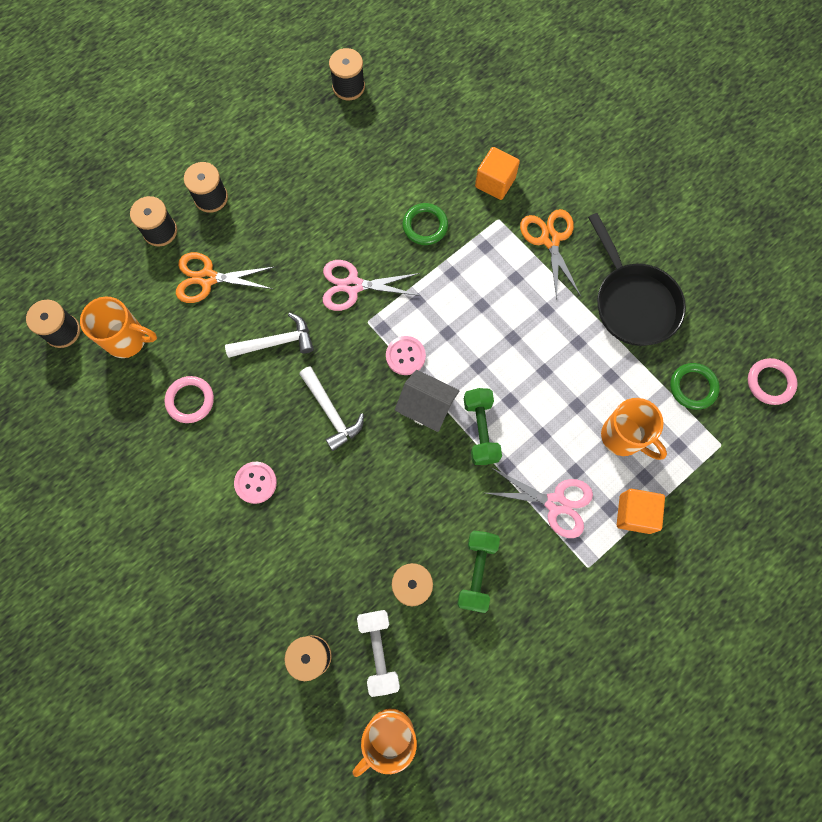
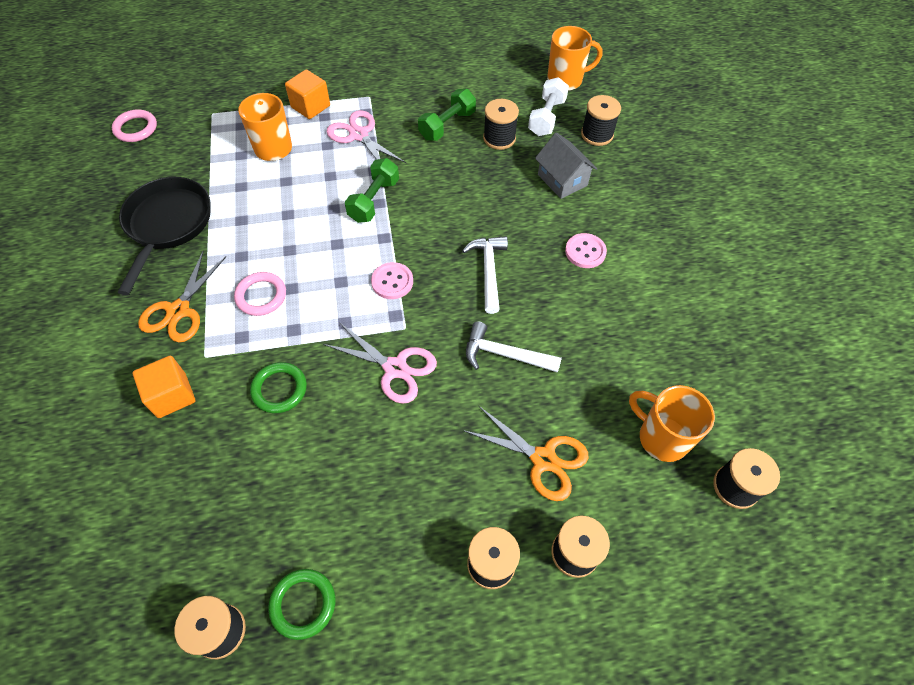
camera: 150 degrees left, 15 degrees down
pink ring [165,376,214,423] -> pink ring moved to [234,272,286,316]
grey house [395,370,460,432] -> grey house moved to [535,133,597,199]
green ring [670,363,720,410] -> green ring moved to [268,569,335,640]

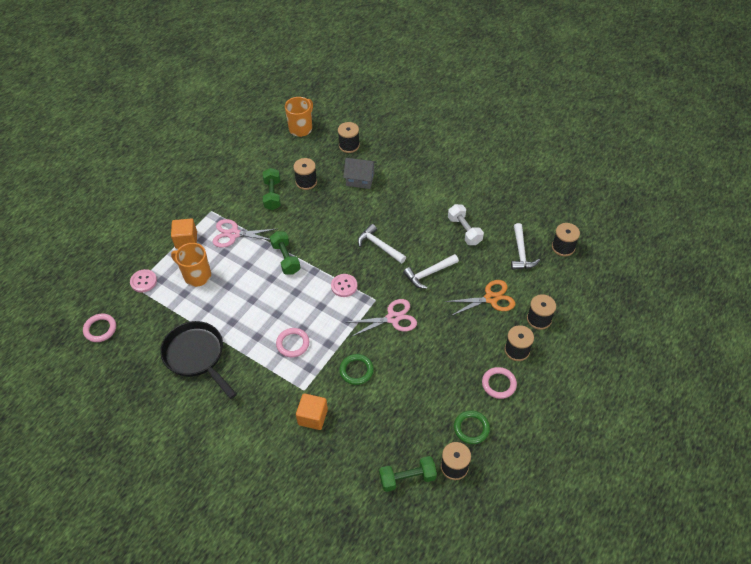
camera: 45 degrees left, 5 degrees down
orange scissors [138,251,226,343] -> none
white dumbbell [528,77,569,136] -> white dumbbell moved to [448,204,484,245]
pink button [565,233,607,268] -> pink button moved to [130,269,157,292]
orange mug [629,385,715,462] -> white hammer [511,223,540,270]
none -> green dumbbell [379,456,437,492]
none -> pink ring [482,367,517,399]

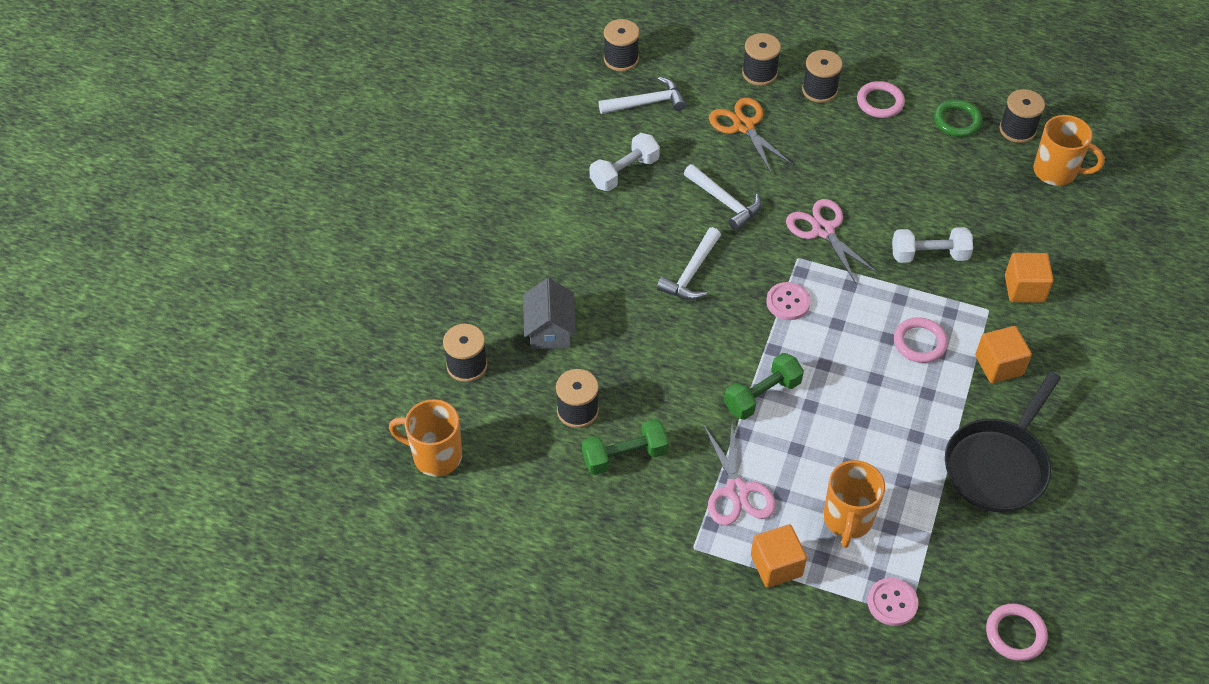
camera: 105 degrees left, 0 degrees up
green ring [339,354,374,385] -> white dumbbell [892,227,973,263]
green dumbbell [379,456,437,492] -> orange mug [1033,115,1105,186]
none -> orange cube [975,326,1032,383]

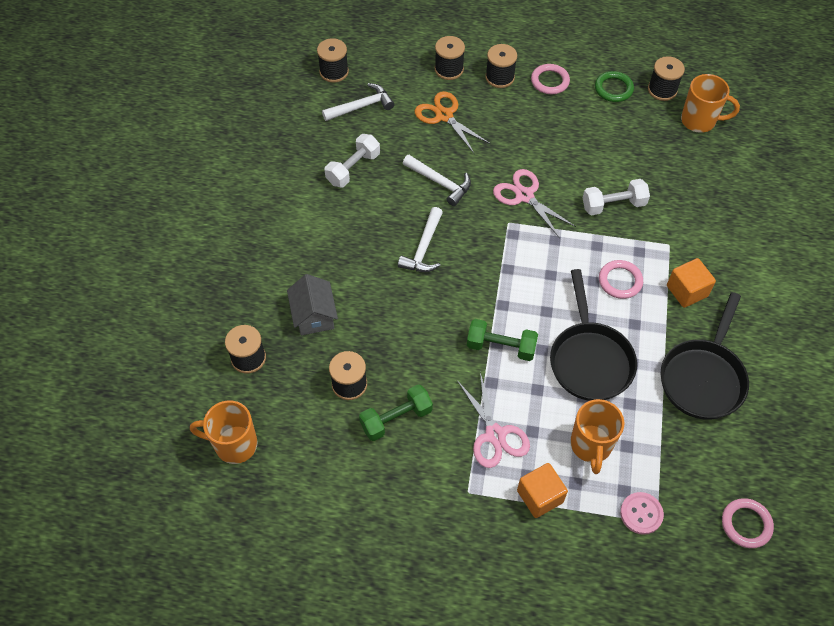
camera: 10 degrees left, 5 degrees up
green dumbbell [724,353,804,420] -> green dumbbell turned 60 degrees clockwise [467,319,538,361]
pink button [766,282,811,320] -> none
orange cube [1005,253,1054,302] -> none
none -> black pan [550,269,637,401]

